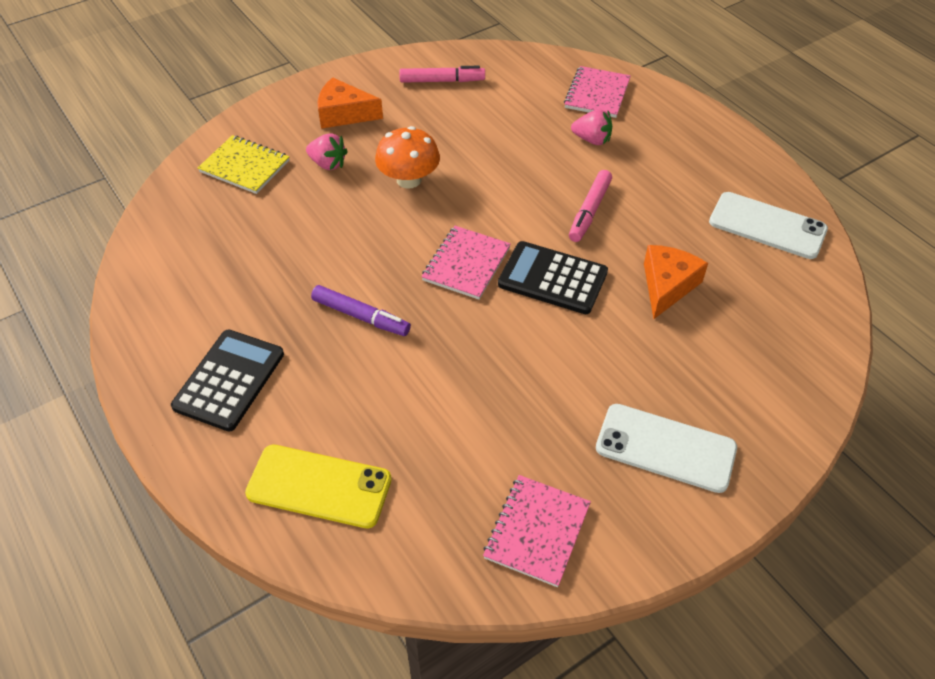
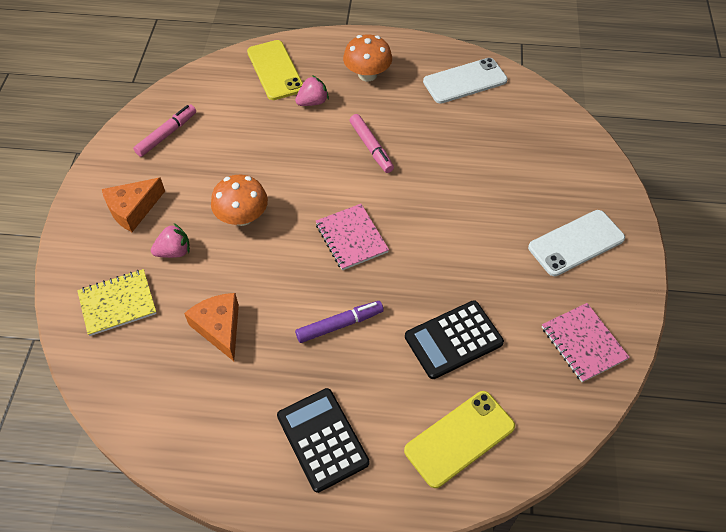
camera: 50 degrees left, 5 degrees up
black calculator [498,241,608,314] -> black calculator moved to [405,300,504,379]
pink notebook [564,66,631,118] -> yellow phone [247,40,303,100]
orange cheese [644,245,708,319] -> orange cheese moved to [184,293,239,361]
none -> orange mushroom [343,35,392,81]

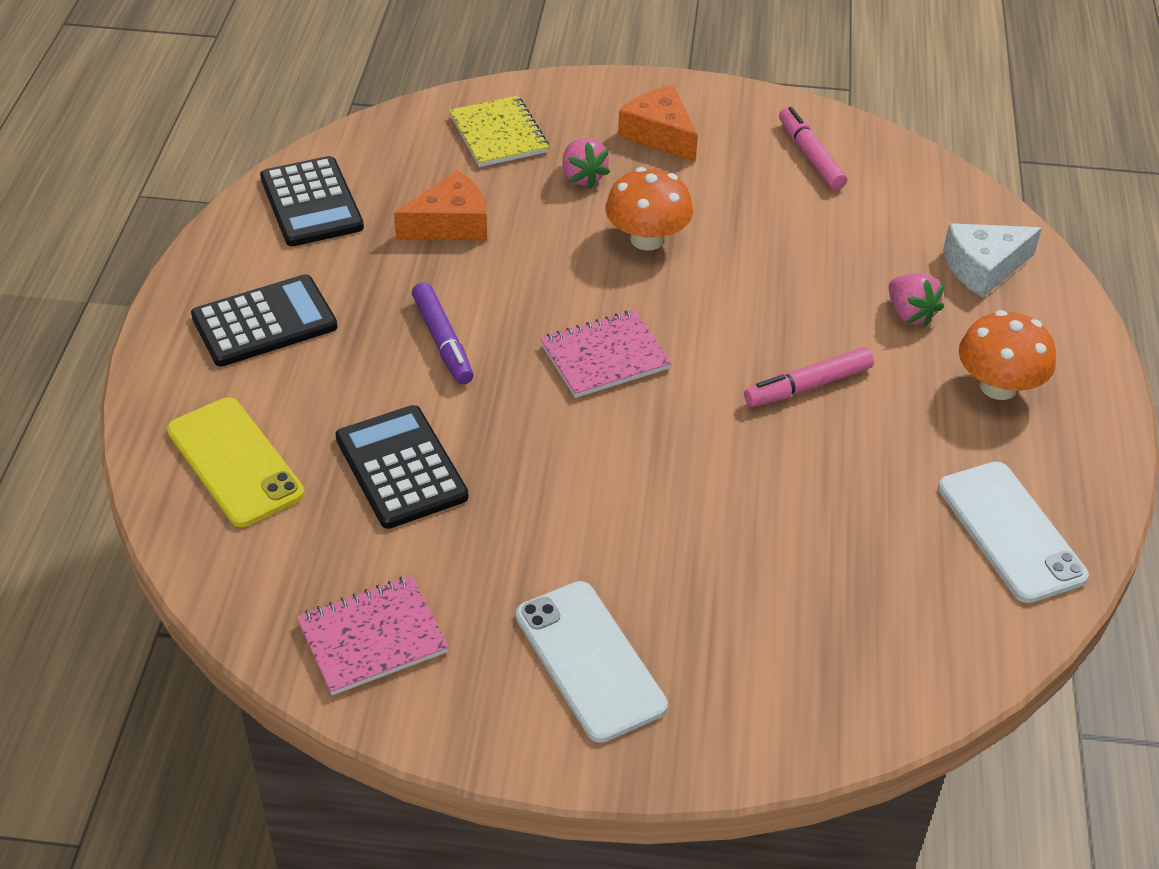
camera: 90 degrees right, 10 degrees down
pink marker [133,105,196,157] -> pink marker turned 150 degrees counterclockwise [779,107,847,190]
yellow phone [247,40,303,100] -> white cheese [943,223,1042,298]
none -> black calculator [260,156,364,246]

